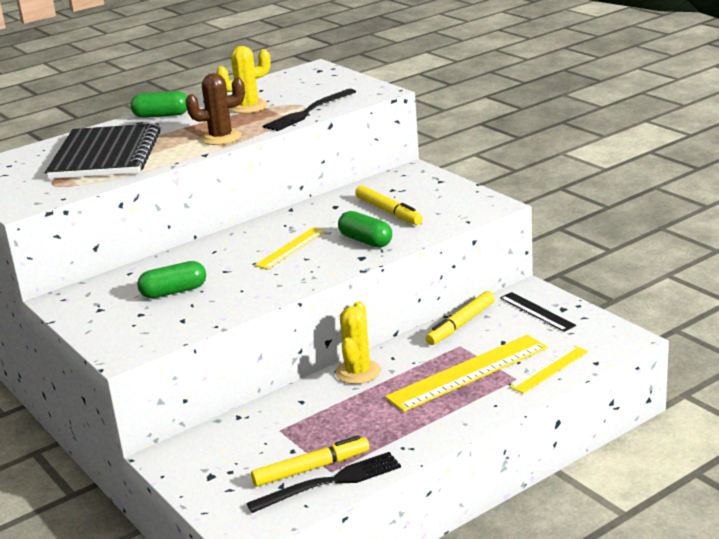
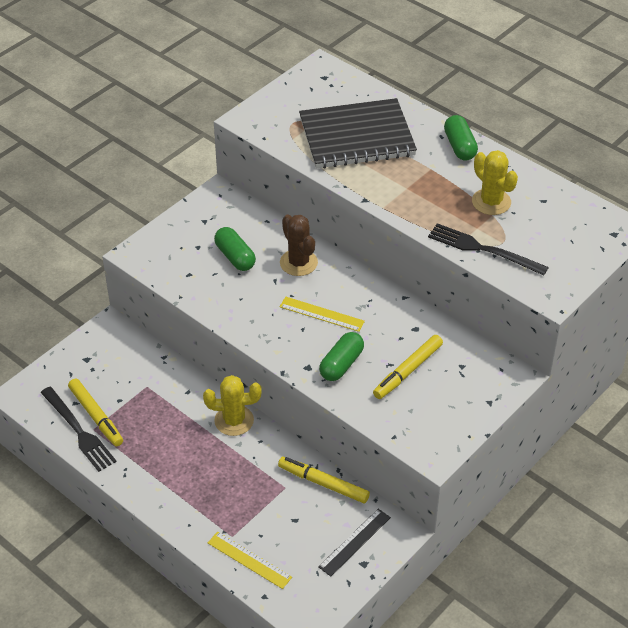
camera: 75 degrees right, 20 degrees up
brown cactus [185,73,245,145] -> brown cactus moved to [280,214,318,276]
yellow ruler [385,335,548,412] -> none

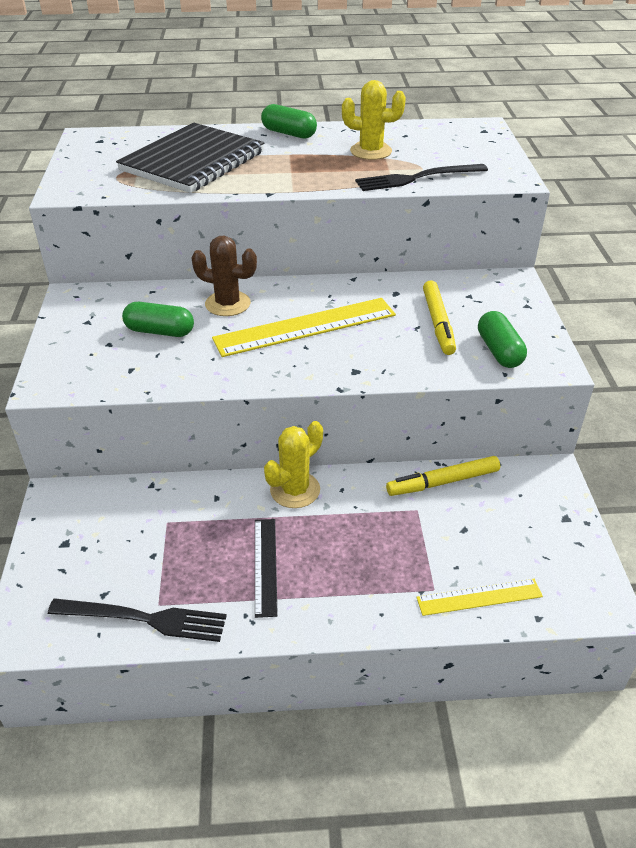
camera: 45 degrees left, 5 degrees down
yellow marker [68,379,123,446] -> none
yellow ruler [280,297,365,332] -> yellow ruler [212,298,396,357], size x1.79
black ruler [318,509,391,577] -> black ruler moved to [255,519,278,618]
green capsule [319,332,364,381] -> green capsule moved to [478,311,527,368]

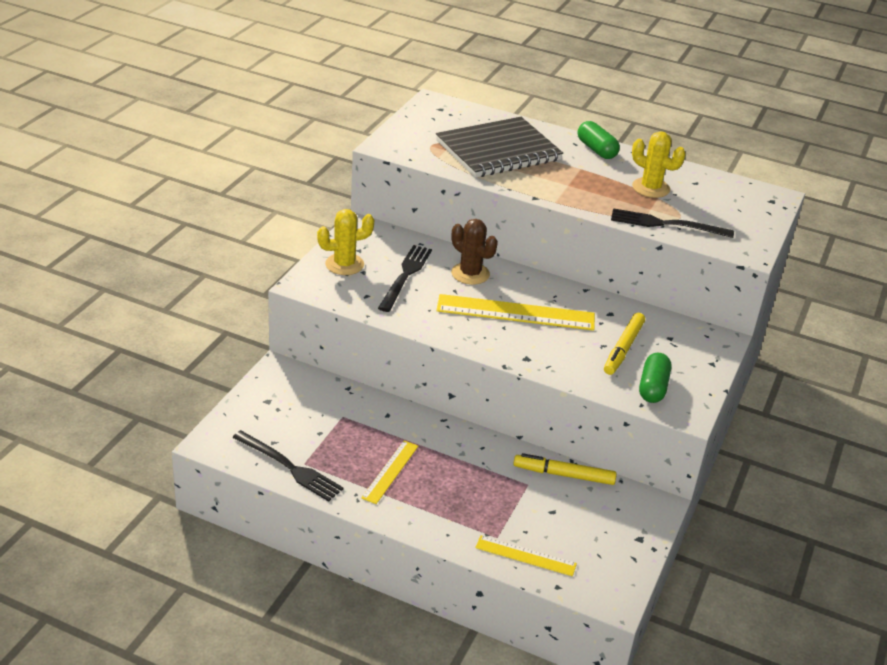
camera: 25 degrees right, 5 degrees down
green capsule [122,302,194,337] -> black fork [378,245,432,312]
black ruler [255,519,278,618] -> yellow ruler [361,440,418,504]
yellow cactus [264,421,323,508] -> yellow cactus moved to [317,209,374,275]

